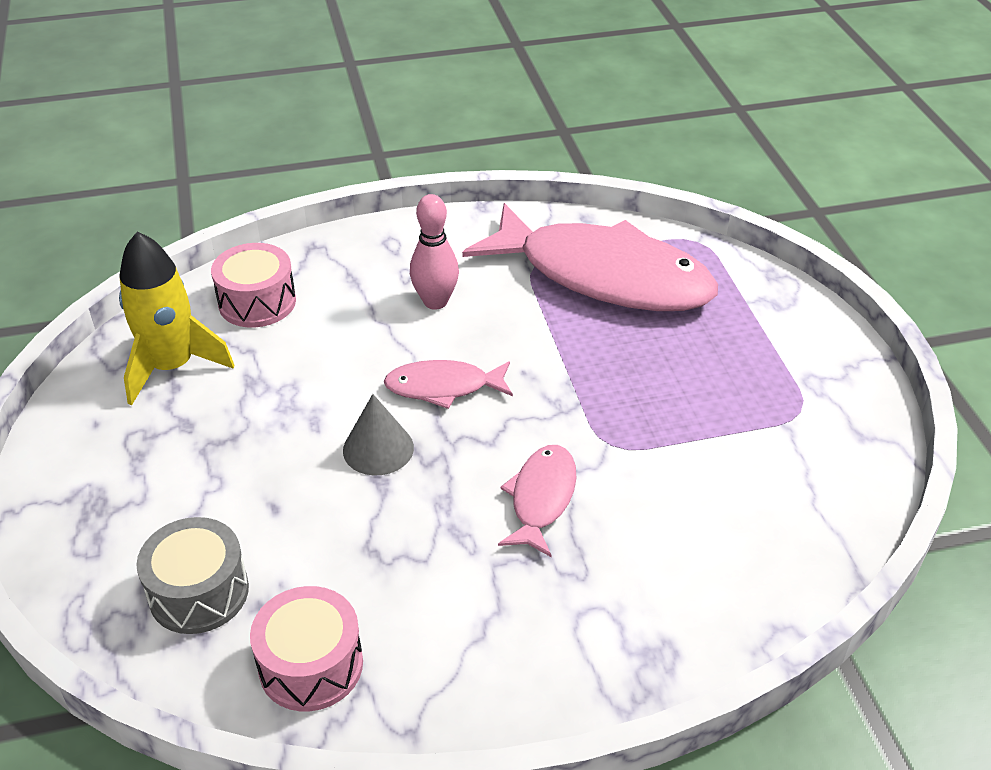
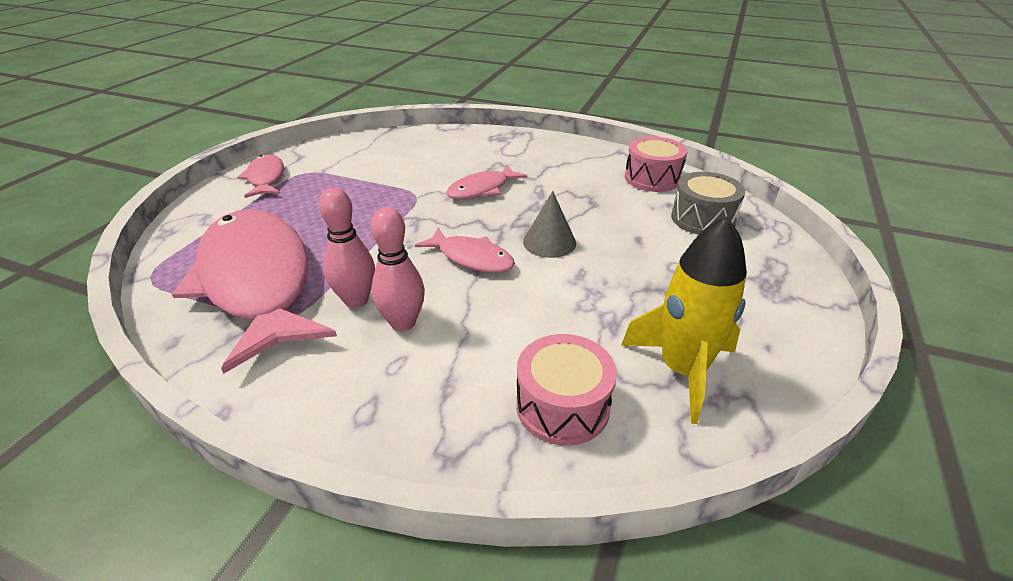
camera: 145 degrees left, 5 degrees down
none -> pink fish [237,154,284,198]
none -> pink bowling pin [319,187,375,308]

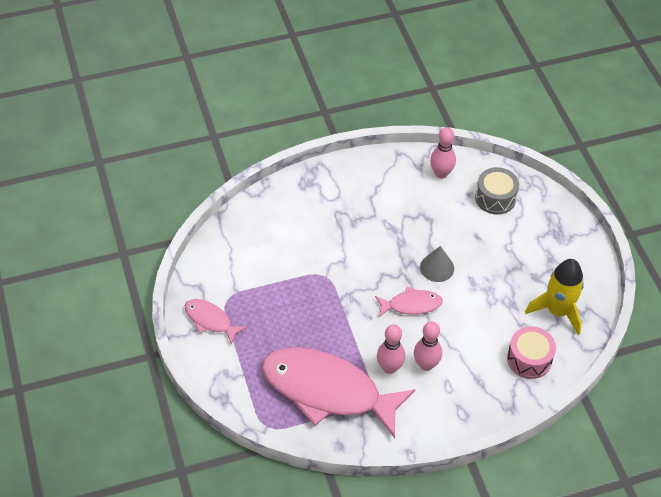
camera: 40 degrees left, 15 degrees up
pink fish [446,165,528,199] -> none
pink drum [625,136,687,192] -> pink bowling pin [430,127,456,178]

